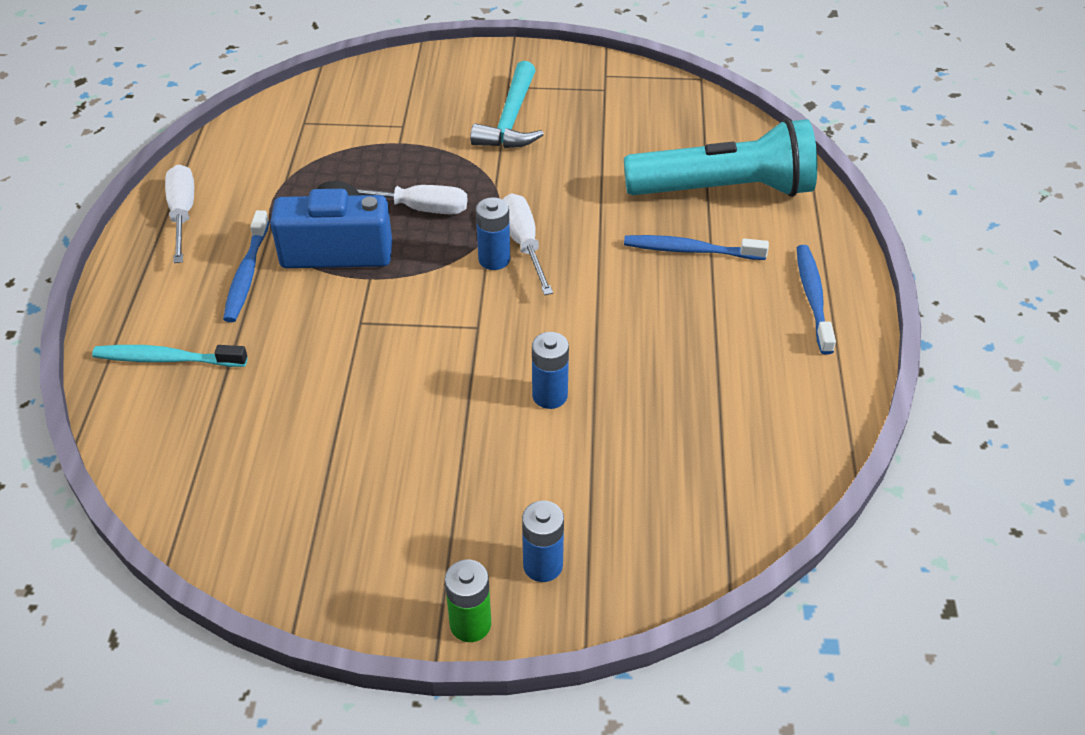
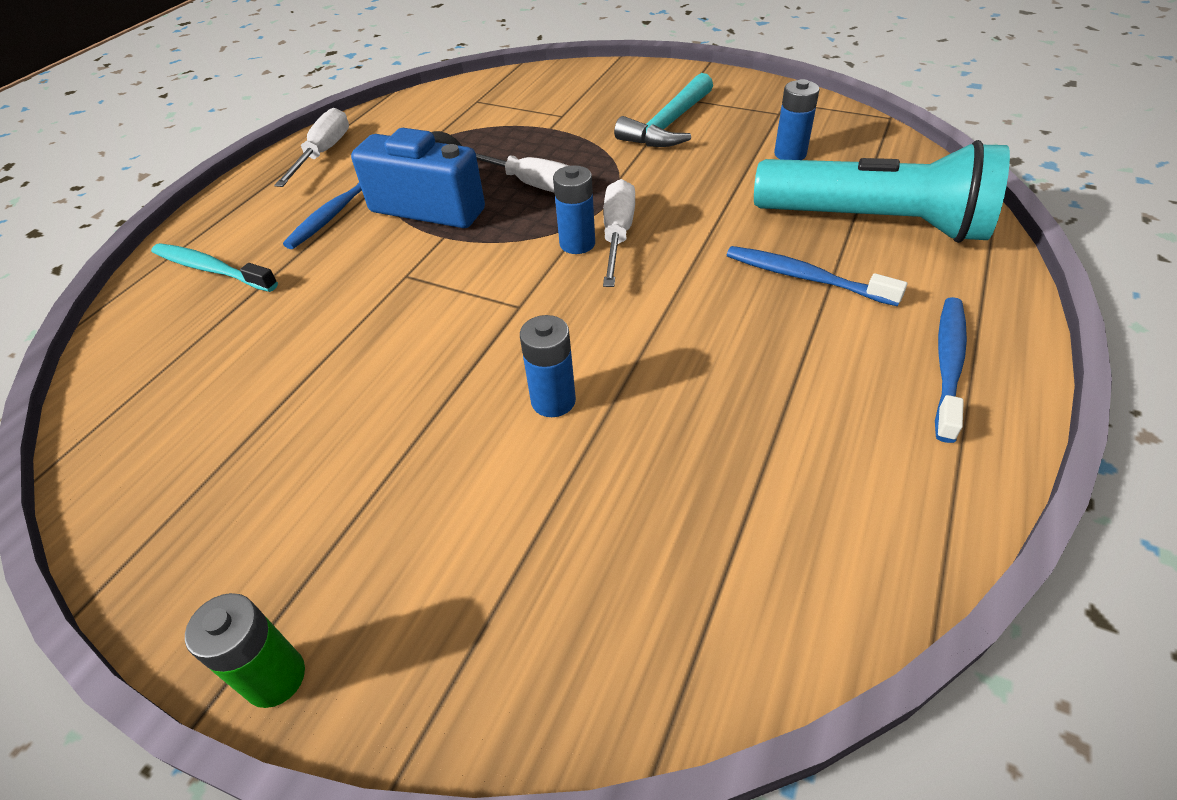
camera: 25 degrees right, 0 degrees up
blue battery [522,501,564,582] -> blue battery moved to [774,79,820,160]

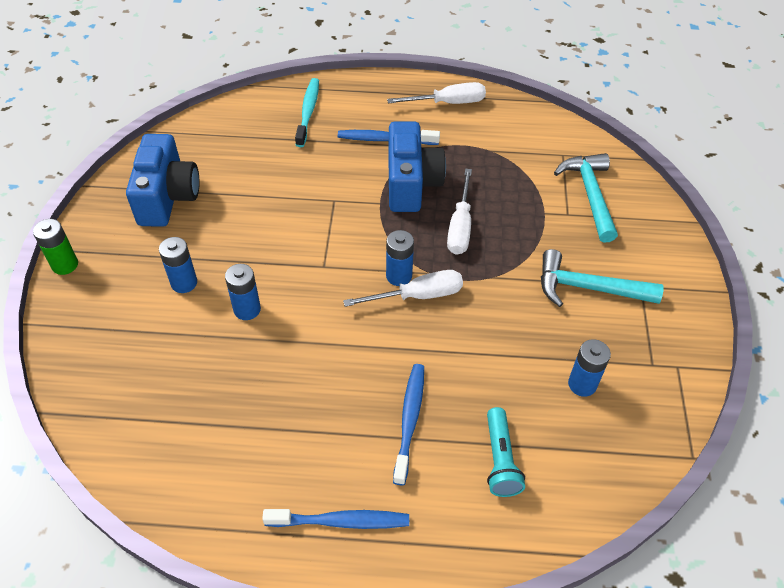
camera: 65 degrees right, 5 degrees up
turquoise flashlight [754,140,1010,243] -> turquoise flashlight [487,407,525,497], size x0.47
none -> blue camera [126,134,199,227]
none -> blue battery [159,237,197,293]
none -> turquoise hammer [554,153,618,242]

